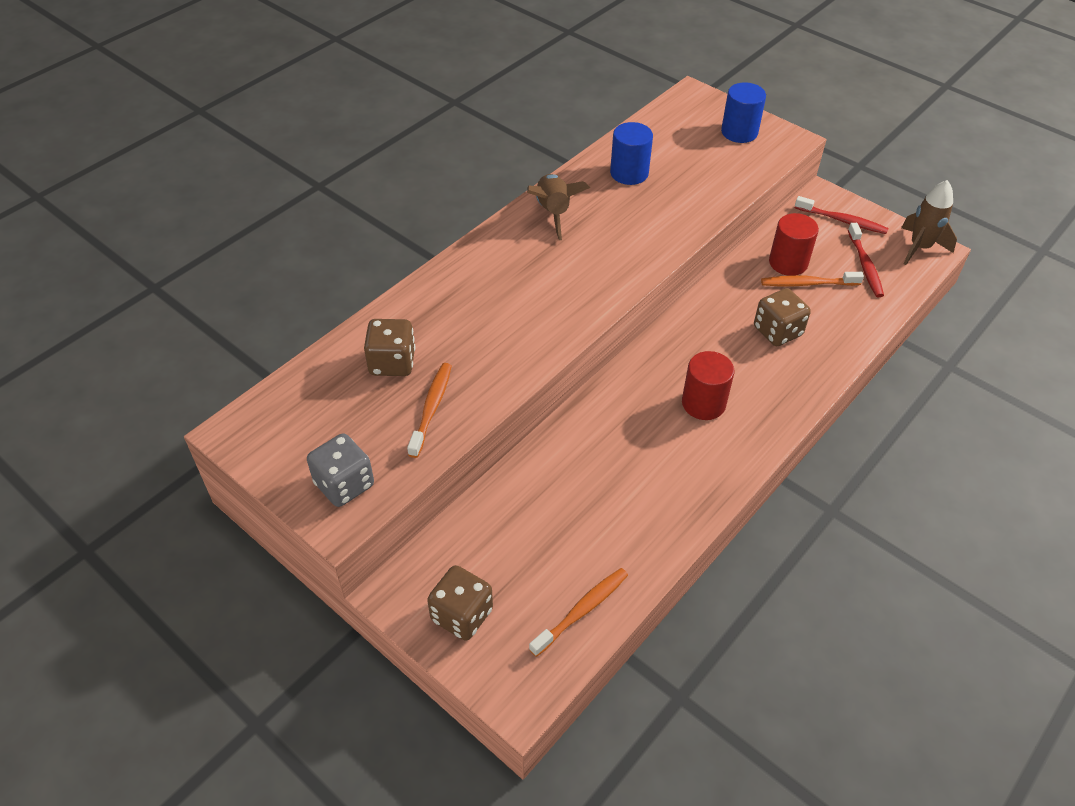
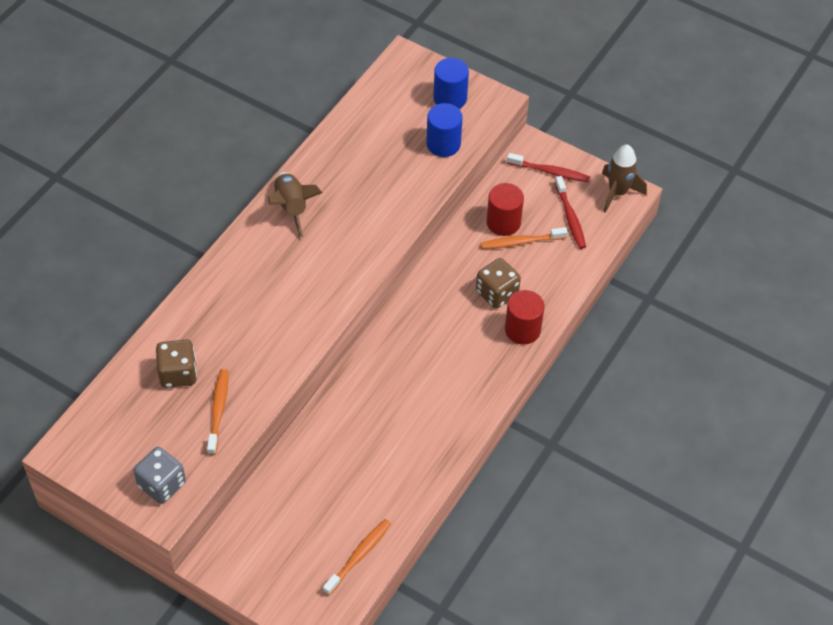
camera: 10 degrees left, 5 degrees up
brown dice [427,565,493,641] -> none
blue cylinder [610,122,653,185] -> blue cylinder moved to [426,103,463,157]
red cylinder [682,351,734,420] -> red cylinder moved to [505,290,545,344]

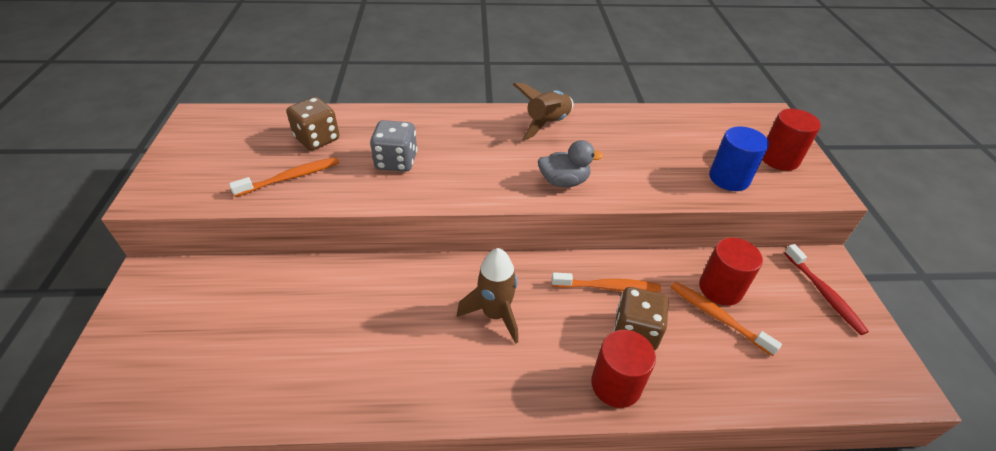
camera: 55 degrees right, 10 degrees down
grey dice [133,447,186,504] -> grey dice moved to [370,120,417,172]
orange toothbrush [323,519,391,595] -> orange toothbrush moved to [552,272,661,292]
blue cylinder [433,58,469,109] -> red cylinder [762,109,821,171]
red toothbrush [555,176,586,249] -> none
brown rocket [602,144,647,213] -> brown rocket moved to [457,248,518,344]
none -> grey duck [538,140,604,187]

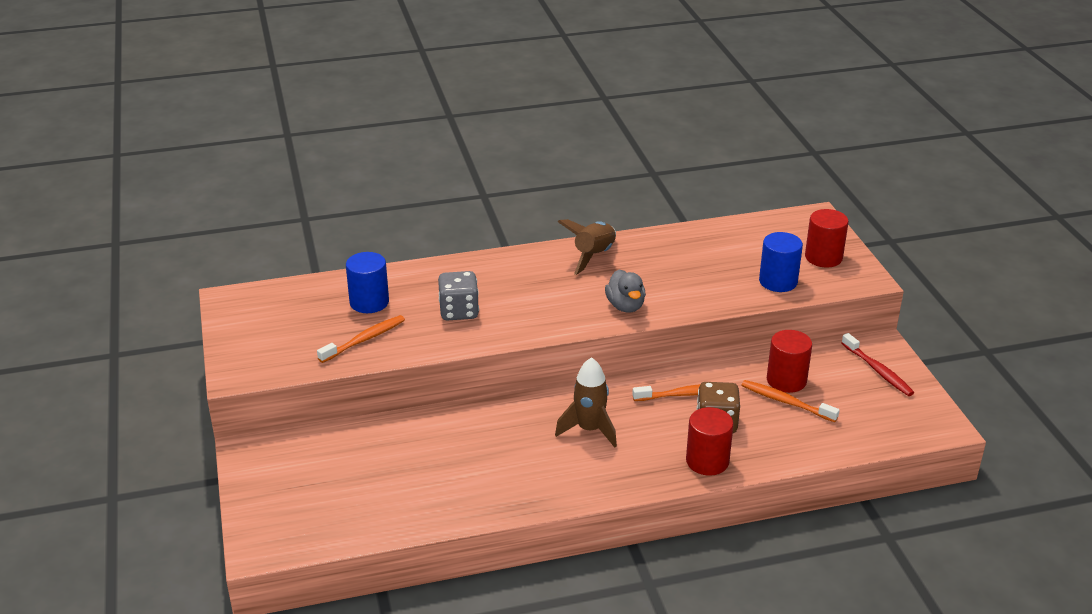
camera: 10 degrees left, 10 degrees down
brown dice [286,97,339,150] -> blue cylinder [346,252,389,313]
grey duck [538,140,604,187] -> grey duck turned 90 degrees clockwise [605,270,646,313]

